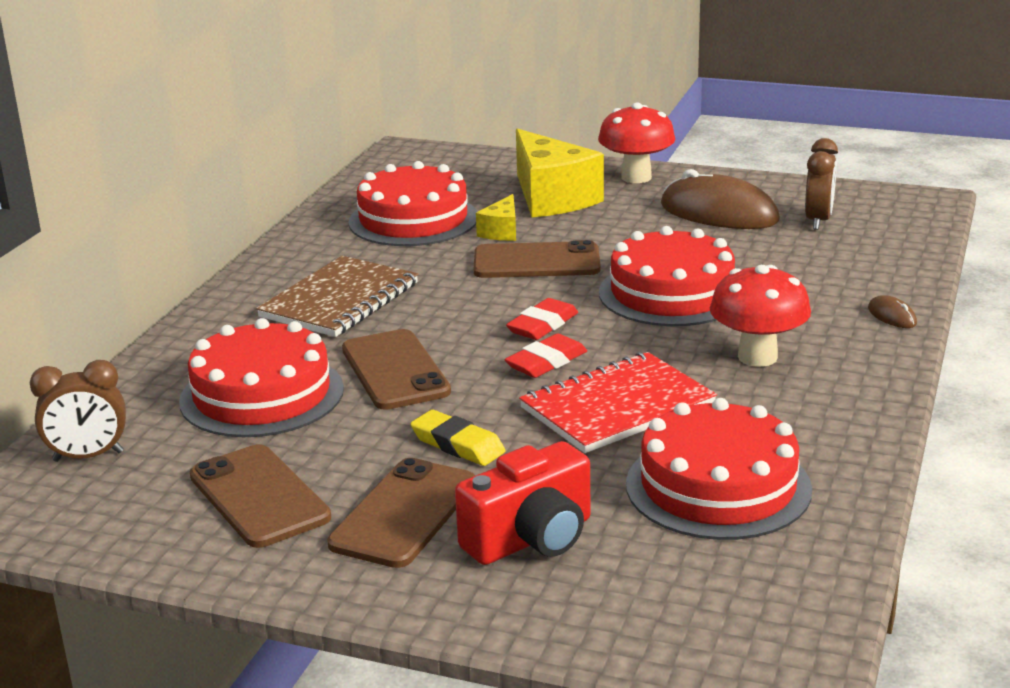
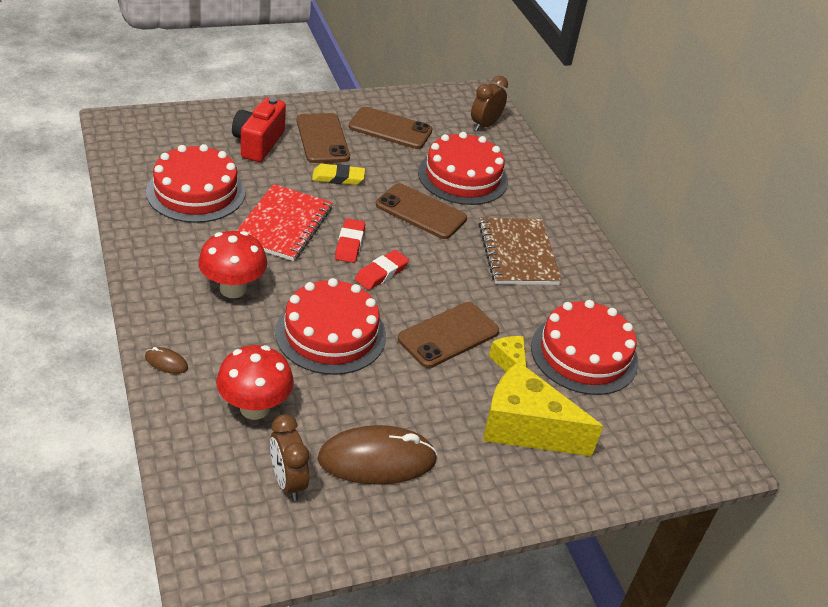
camera: 135 degrees right, 15 degrees up
red eraser [506,298,578,340] -> red eraser turned 45 degrees clockwise [355,250,409,290]
red mushroom [598,103,676,183] -> red mushroom moved to [216,345,294,420]

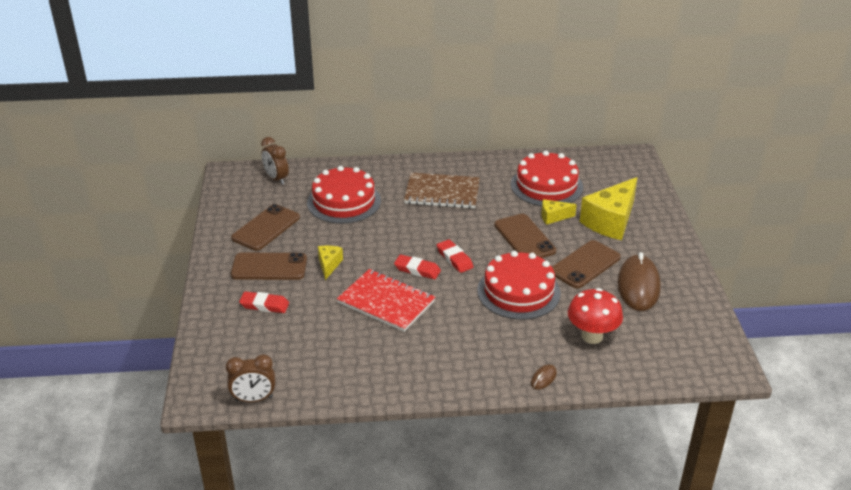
camera: 70 degrees left, 5 degrees down
red cake [146,144,245,223] -> none
red mushroom [198,231,267,298] -> none
red camera [232,97,286,162] -> red eraser [239,291,289,313]
brown clock [270,414,309,501] -> brown clock moved to [226,354,275,402]
yellow eraser [312,164,365,185] -> yellow cheese [318,246,343,280]
brown phone [376,183,467,239] -> brown phone moved to [552,240,621,289]

